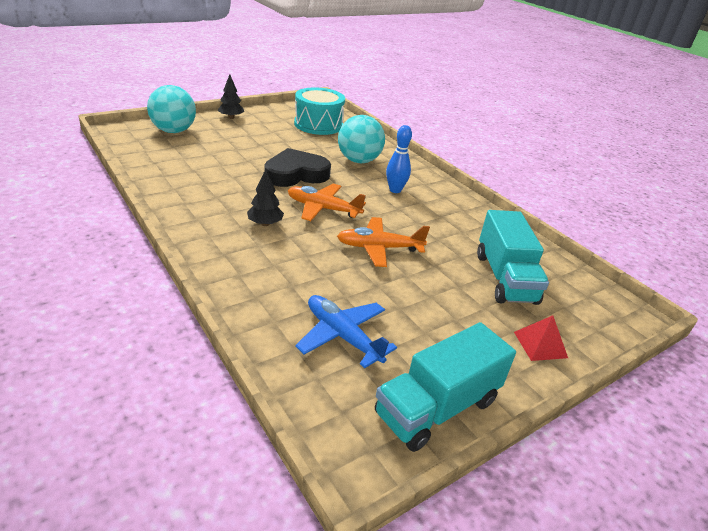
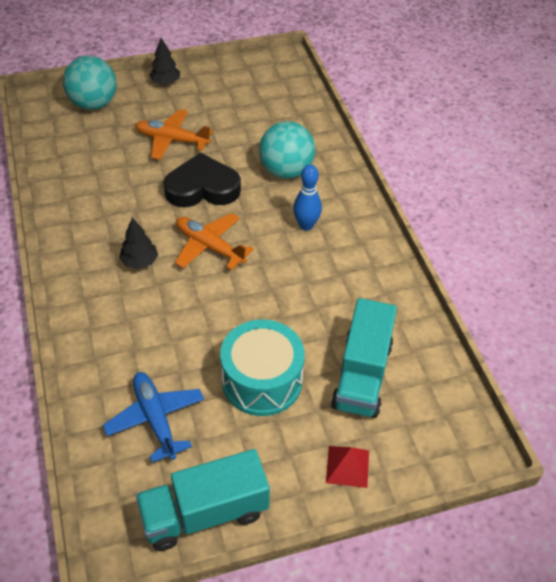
camera: 20 degrees right, 15 degrees up
turquoise drum [294,87,345,135] -> turquoise drum moved to [220,320,305,416]
orange plane [337,217,430,267] -> orange plane moved to [135,109,213,160]

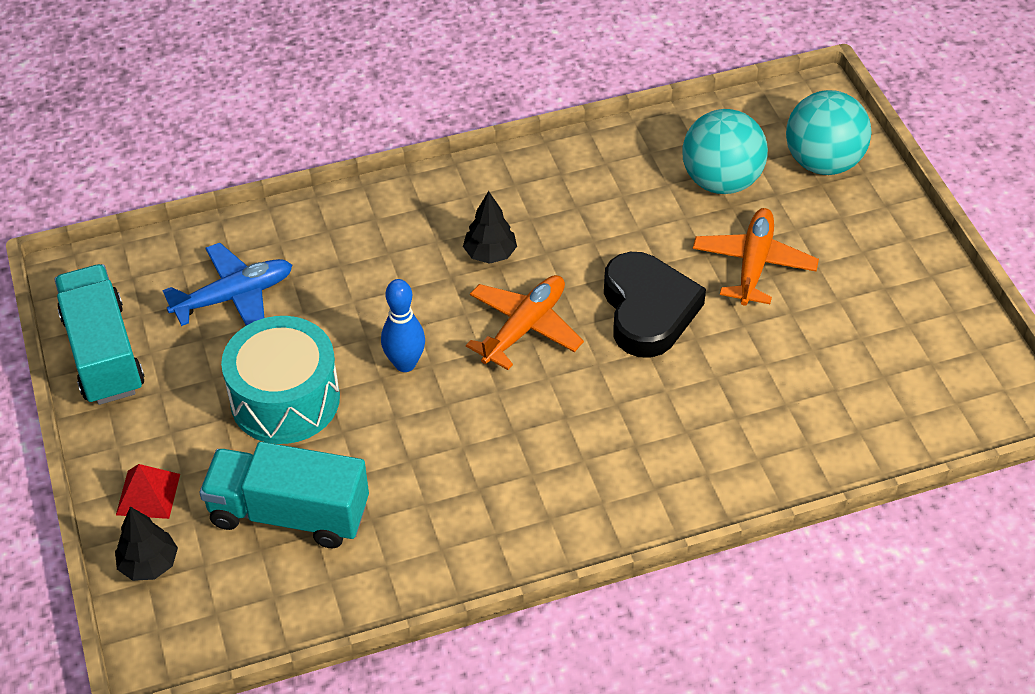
camera: 90 degrees right, 0 degrees up
black tree [149,38,180,85] -> black tree moved to [115,507,178,581]
turquoise ball [259,121,315,179] -> turquoise ball moved to [683,109,768,194]
blue bowling pin [293,164,322,231] -> blue bowling pin moved to [381,279,425,372]

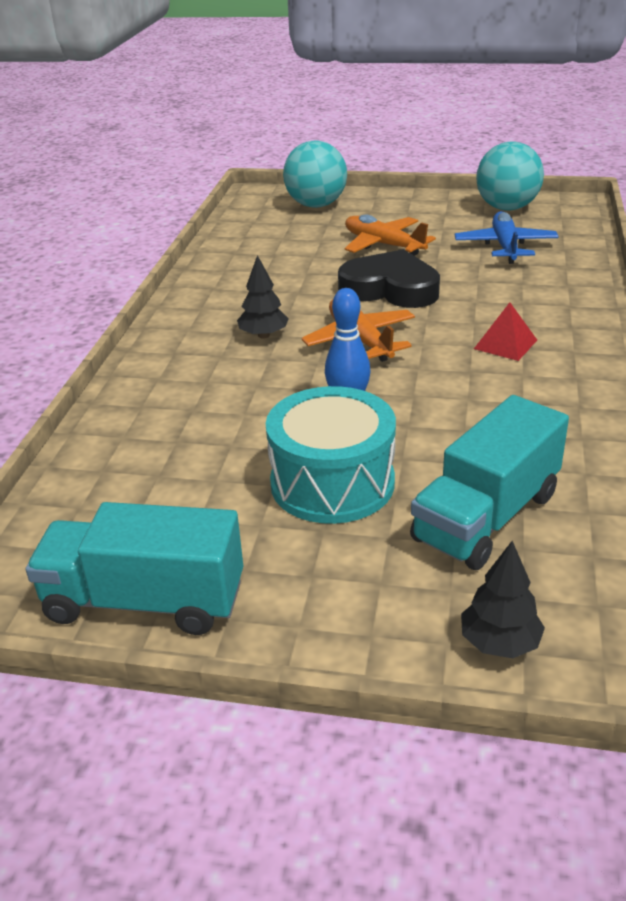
camera: 60 degrees left, 15 degrees down
red pyramid [116,464,180,519] -> red pyramid moved to [474,302,537,361]
blue plane [162,243,292,326] -> blue plane moved to [455,211,559,264]
turquoise ball [683,109,768,194] -> turquoise ball moved to [476,141,544,211]

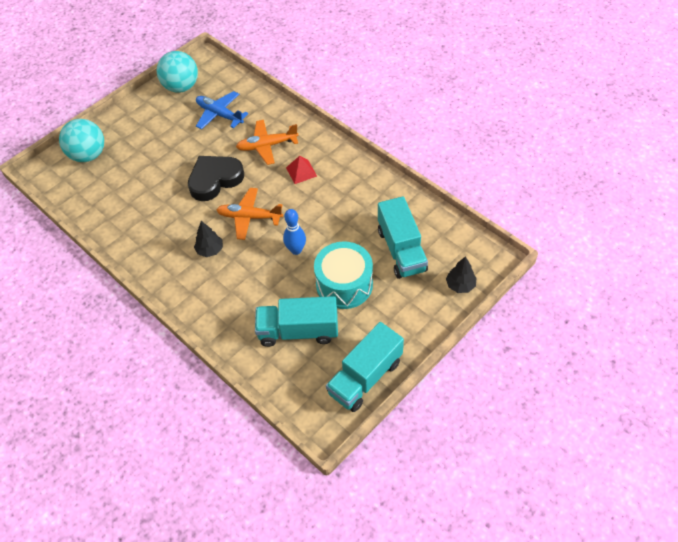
camera: 55 degrees left, 20 degrees up
orange plane [345,214,436,256] -> orange plane moved to [236,120,299,165]
none -> turquoise truck [255,296,338,347]

